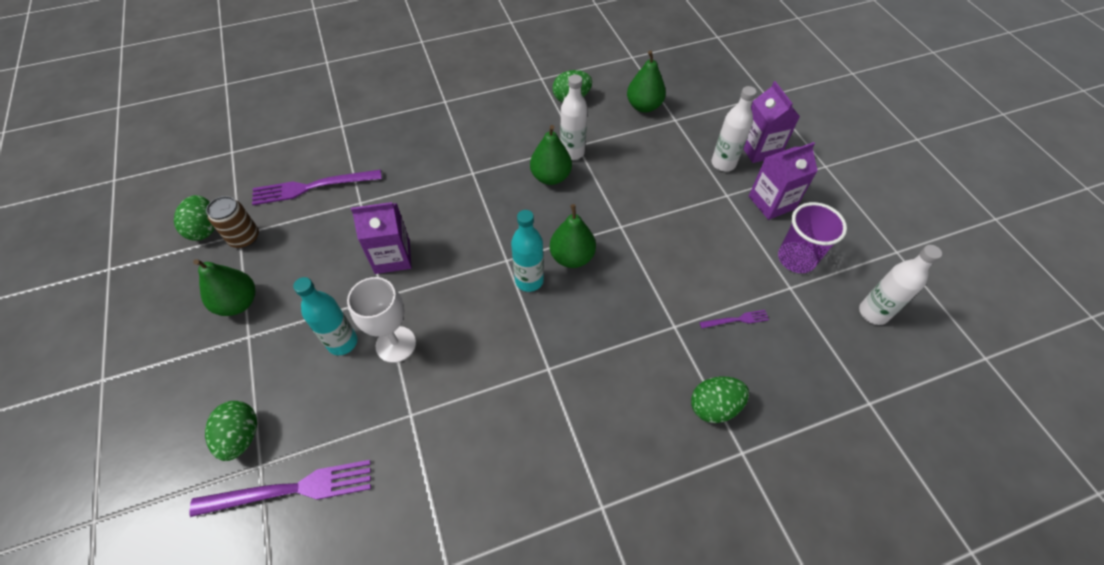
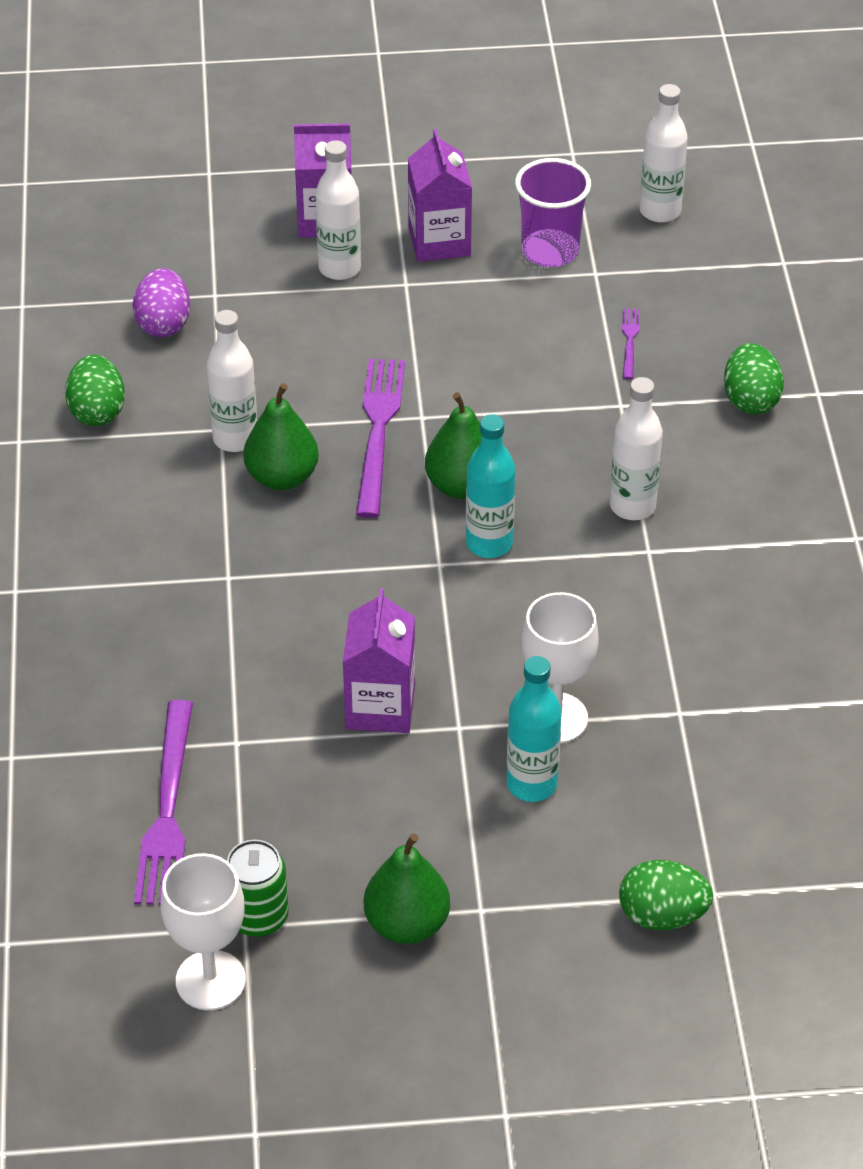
camera: 75 degrees left, 10 degrees down
green egg [174,195,215,241] -> white goblet [161,853,246,1010]
purple fork [189,460,371,517] -> purple fork moved to [356,359,405,518]
brown can [206,196,259,248] -> green can [226,840,289,937]
green pear [627,51,666,112] -> purple egg [133,268,190,337]
none -> white bottle [610,377,663,520]

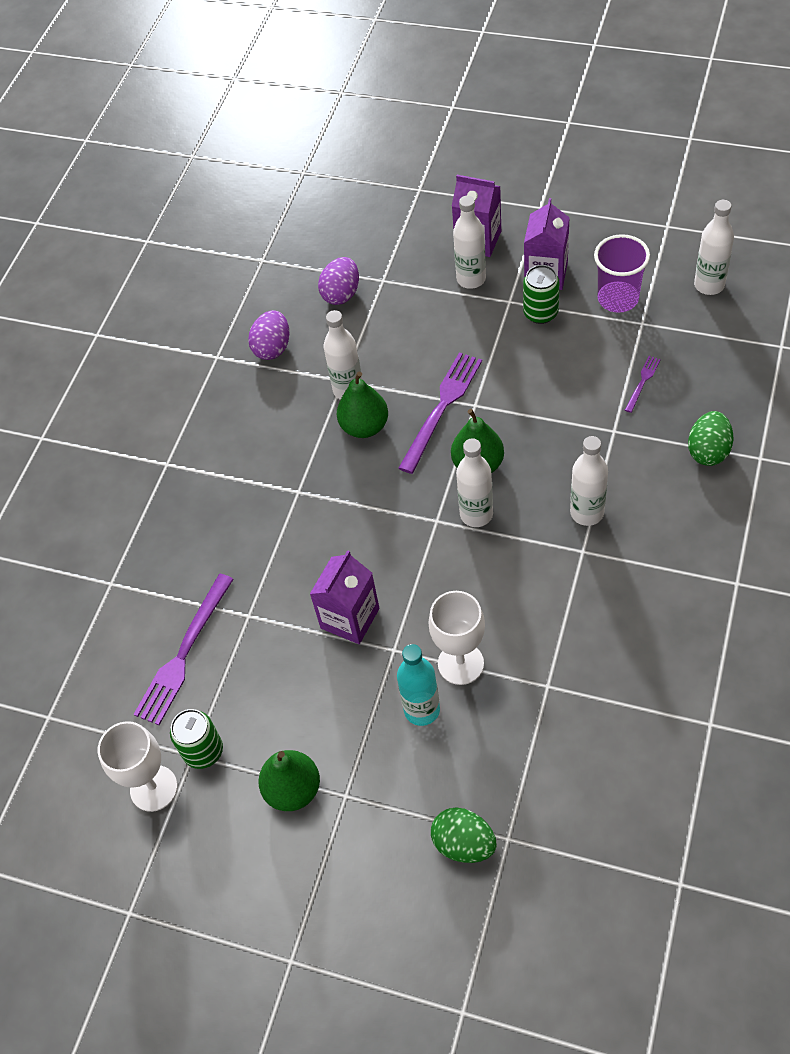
camera: 30 degrees right, 10 degrees up
green egg [65,355,125,426] -> purple egg [248,310,289,360]
turquoise bottle [466,414,515,558] -> white bottle [456,438,493,527]
none -> green can [523,265,559,324]

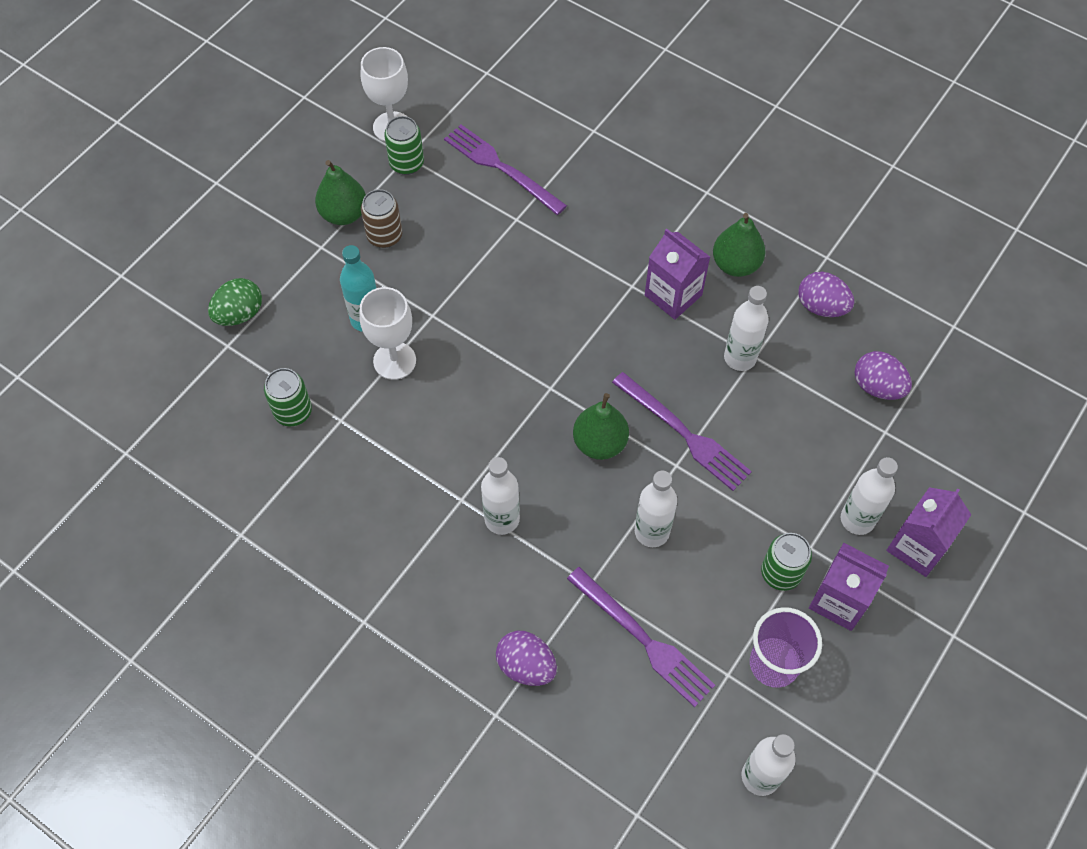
camera: 100 degrees right, 5 degrees up
purple carton [310,550,379,644] -> purple carton moved to [645,229,710,320]
green pear [337,372,388,438] -> green pear moved to [713,213,766,277]
white bottle [456,438,493,527] -> white bottle moved to [635,471,677,547]
purple fork [625,356,661,413] -> purple fork [567,567,715,707], size x2.10
green egg [688,411,733,466] -> purple egg [496,631,557,686]
none -> green can [264,368,312,426]
none -> brown can [361,189,402,248]

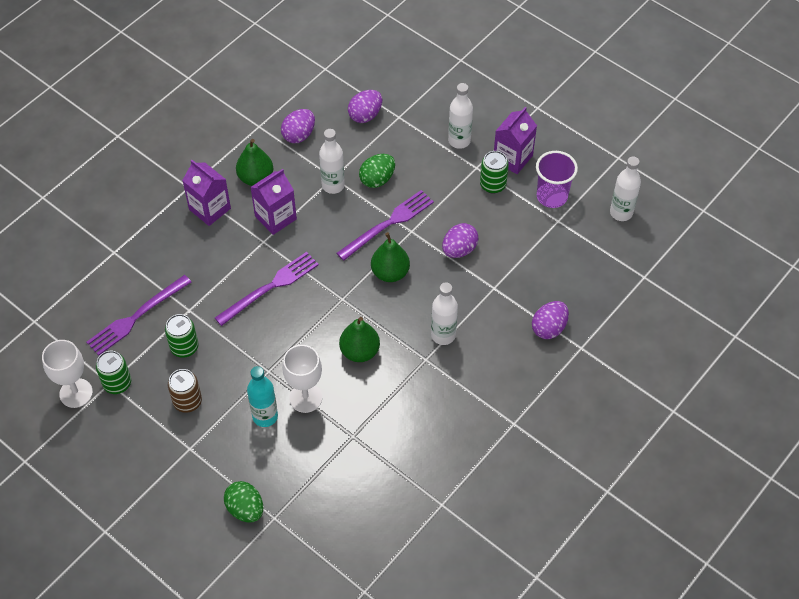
camera: 85 degrees left, 5 degrees down
green can [264,368,312,426] -> green can moved to [165,314,198,358]
green pear [315,160,366,225] -> green pear moved to [339,317,380,362]
purple fork [567,567,715,707] -> purple fork moved to [215,252,319,326]
white bottle [635,471,677,547] -> purple egg [442,223,479,258]
purple carton [886,487,972,577] -> purple carton moved to [182,160,231,226]
none -> green egg [359,154,395,188]

